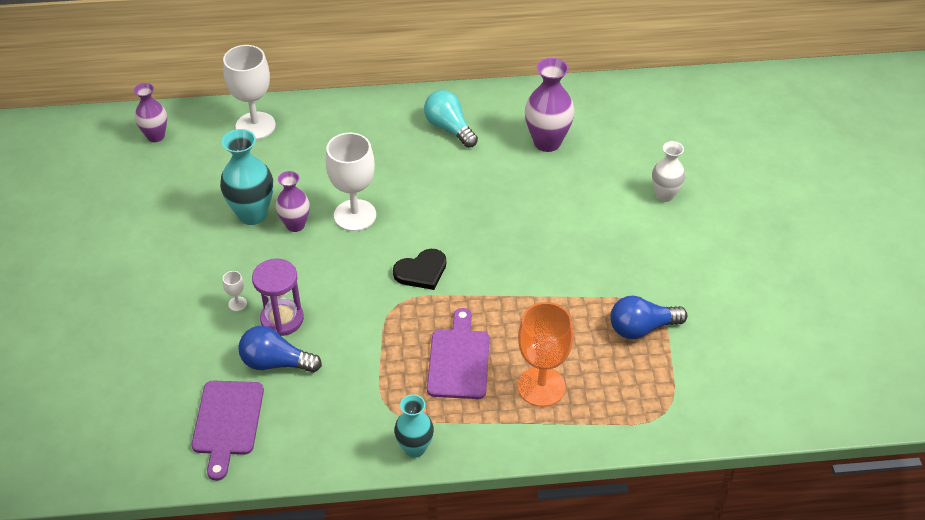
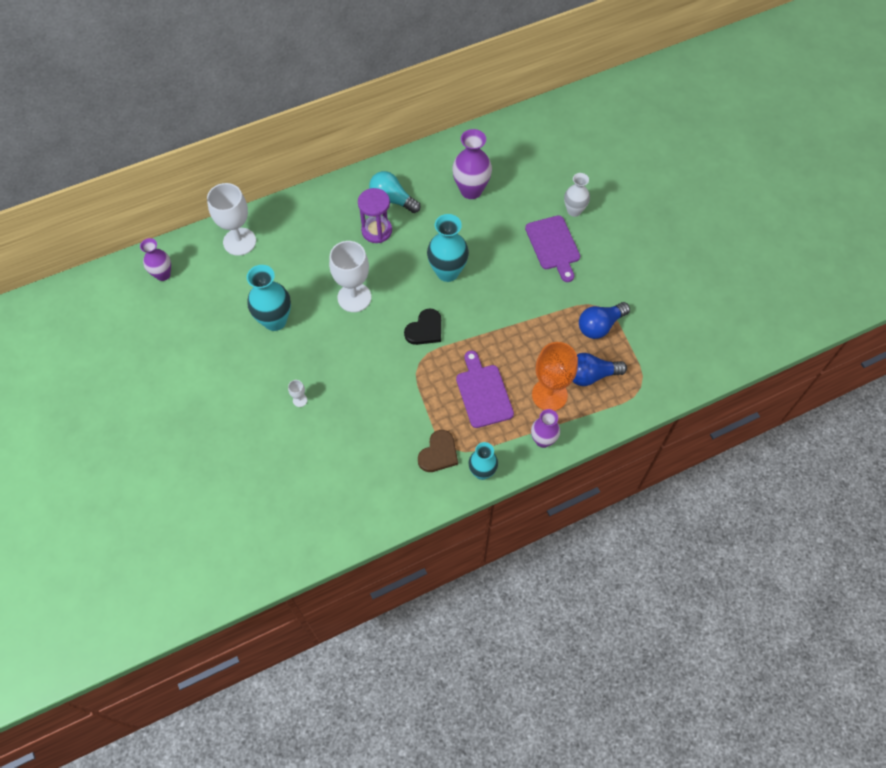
camera: 20 degrees left, 15 degrees up
purple cutting board [191,381,264,481] -> purple cutting board moved to [525,215,580,282]
blue light bulb [238,326,322,373] -> blue light bulb moved to [572,353,627,386]
purple hourglass [252,258,304,336] -> purple hourglass moved to [358,188,392,243]
purple vase [276,171,310,232] -> purple vase moved to [531,409,560,448]
none -> brown heart [418,430,458,472]
none -> turquoise vase [427,214,469,282]

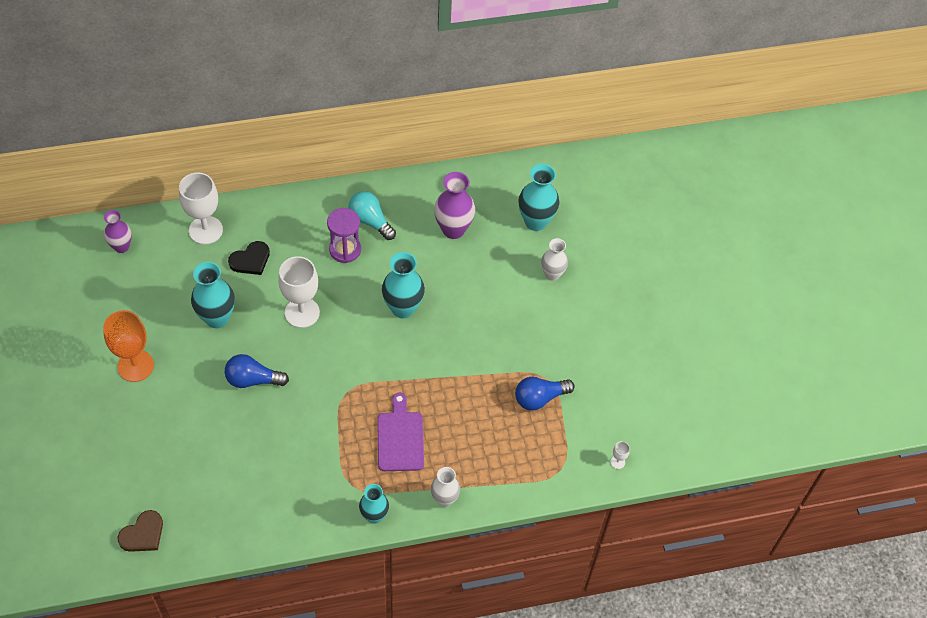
camera: 10 degrees right, 5 degrees down
white goblet [288,380,307,407] -> white goblet moved to [610,441,630,469]
black heart [404,308,441,345] -> black heart moved to [228,241,270,275]
brown heart [418,430,458,472] -> brown heart moved to [117,510,163,552]
purple cutting board [525,215,580,282] -> none
purple vase [531,409,560,448] -> white vase [431,467,460,507]
orange goblet [532,342,578,411] -> orange goblet moved to [103,310,154,382]
blue light bulb [572,353,627,386] -> blue light bulb moved to [225,354,289,388]
none -> turquoise vase [519,164,560,231]

